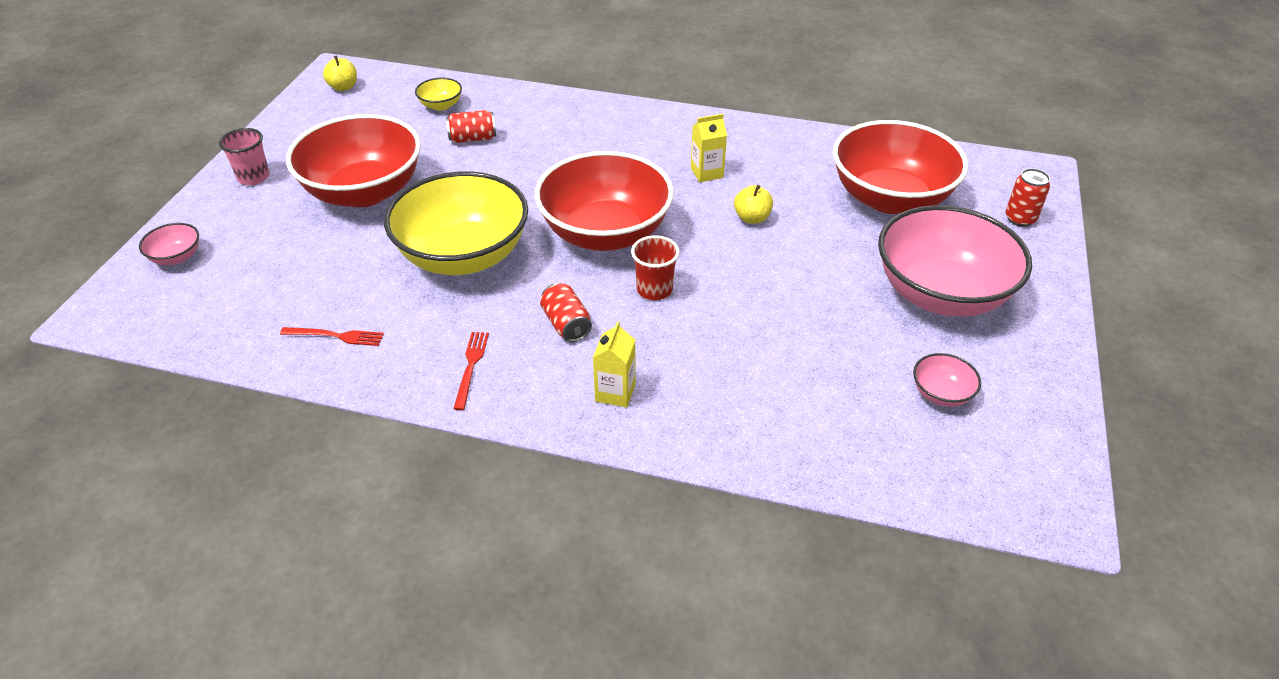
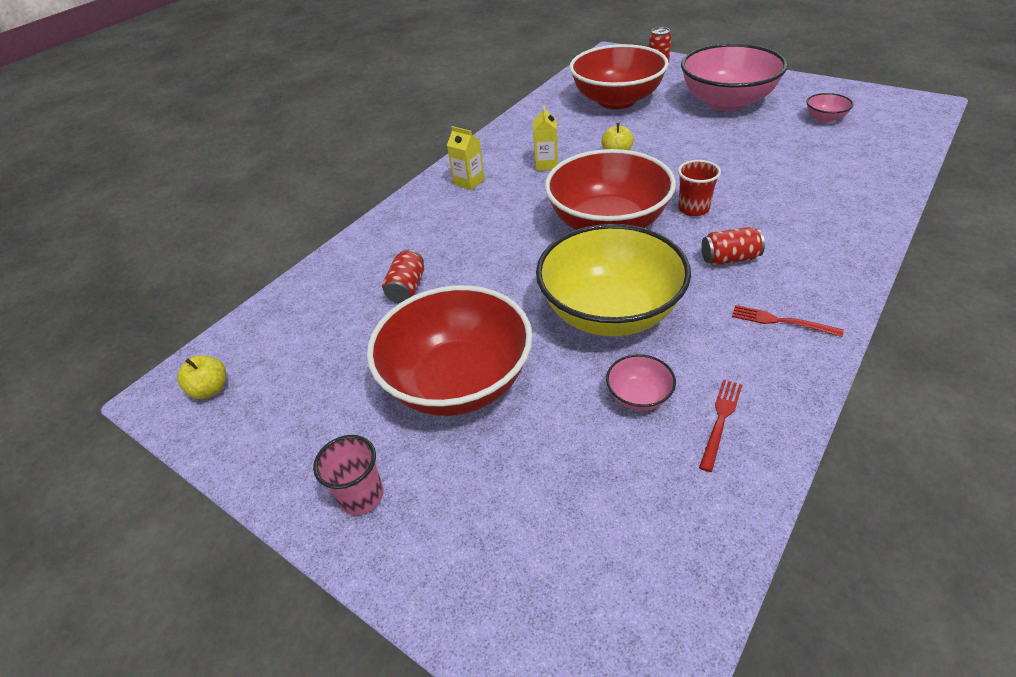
camera: 65 degrees left, 0 degrees up
pink bowl [139,223,199,265] -> pink bowl moved to [606,354,676,411]
yellow bowl [415,78,462,111] -> none
yellow carton [593,321,636,408] -> yellow carton moved to [447,126,485,190]

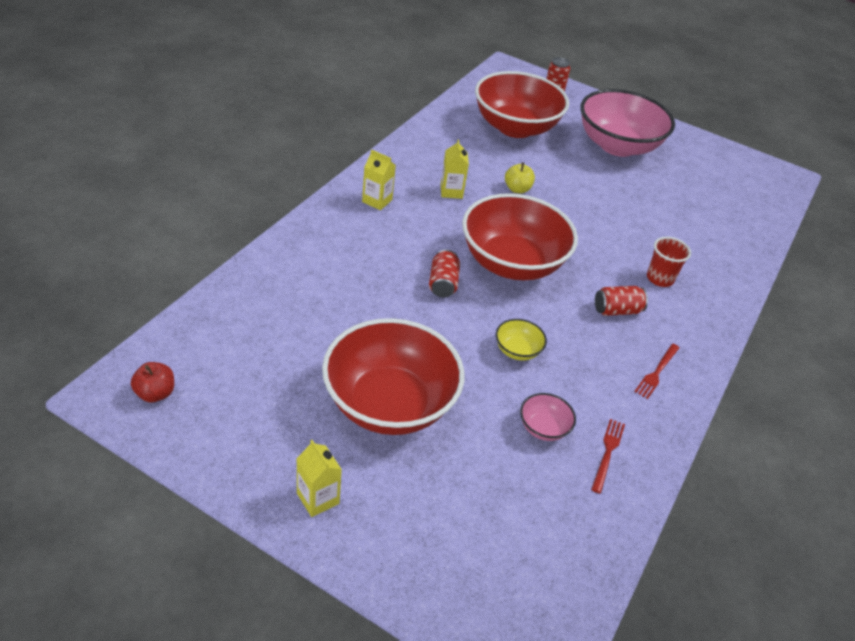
camera: 15 degrees left, 0 degrees up
yellow apple [177,356,226,399] -> red apple [131,362,174,402]
pink cup [313,435,384,515] -> yellow carton [297,440,342,517]
red can [382,249,424,303] -> red can moved to [429,249,460,297]
yellow bowl [536,224,691,336] -> yellow bowl [496,319,547,361], size x0.41
red cup [678,160,721,216] -> red cup moved to [647,237,691,287]
red fork [732,305,844,337] -> red fork turned 75 degrees counterclockwise [634,344,679,399]
pink bowl [807,93,854,123] -> none

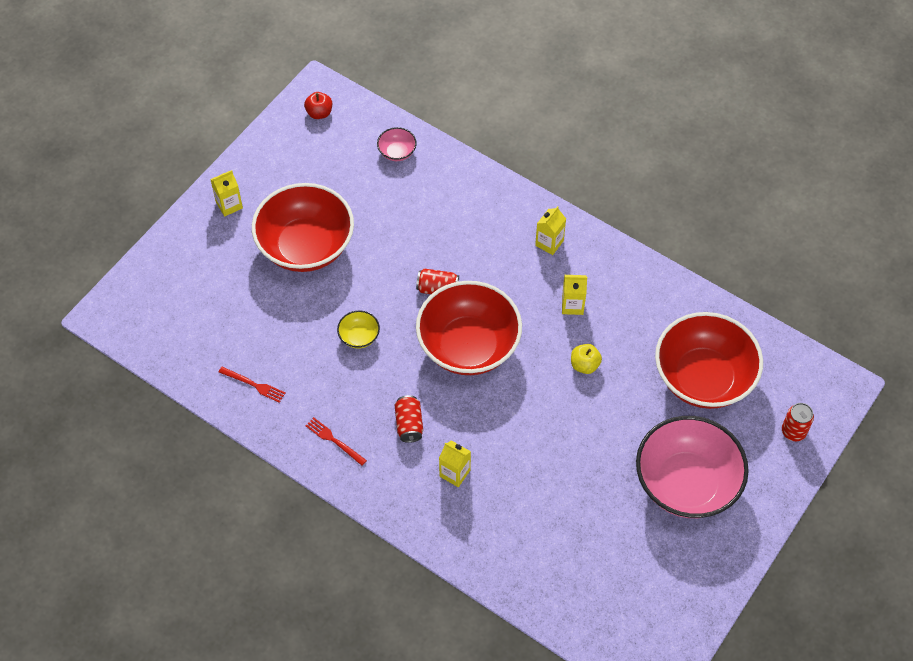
camera: 100 degrees right, 15 degrees up
pink bowl [520,393,576,441] -> pink bowl moved to [377,127,417,161]
red cup [647,237,691,287] -> yellow carton [439,440,471,487]

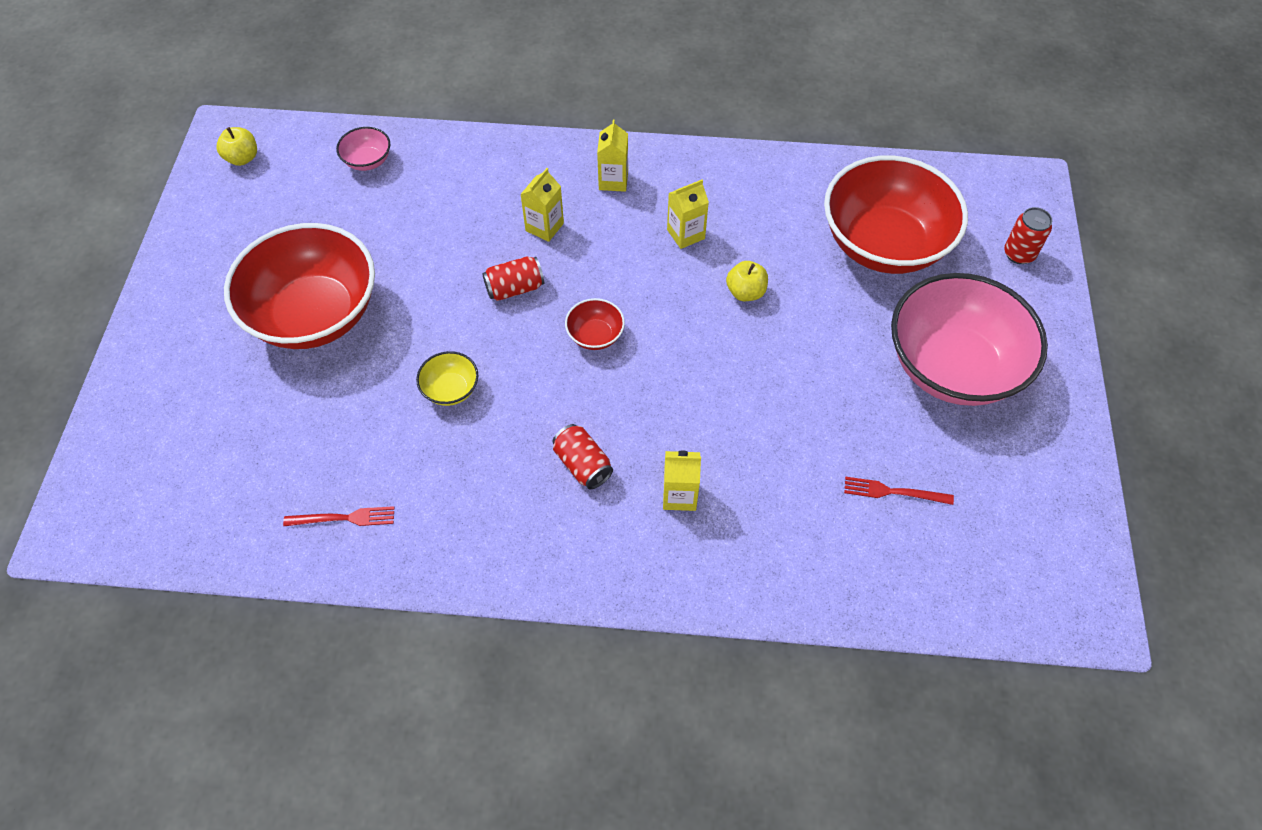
camera: 30 degrees left, 0 degrees up
yellow carton [210,170,243,217] -> yellow carton moved to [520,168,564,242]
red apple [304,92,332,119] -> yellow apple [217,127,257,166]
red fork [305,417,367,466] -> red fork moved to [844,477,954,505]
red bowl [416,281,522,375] -> red bowl [565,298,625,350], size x0.41

